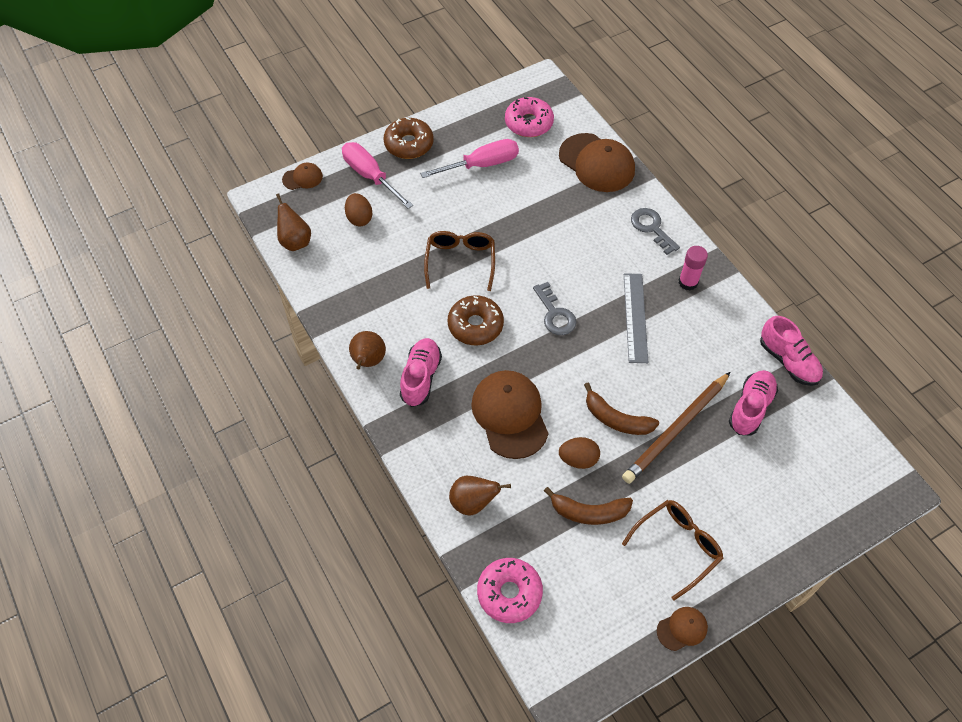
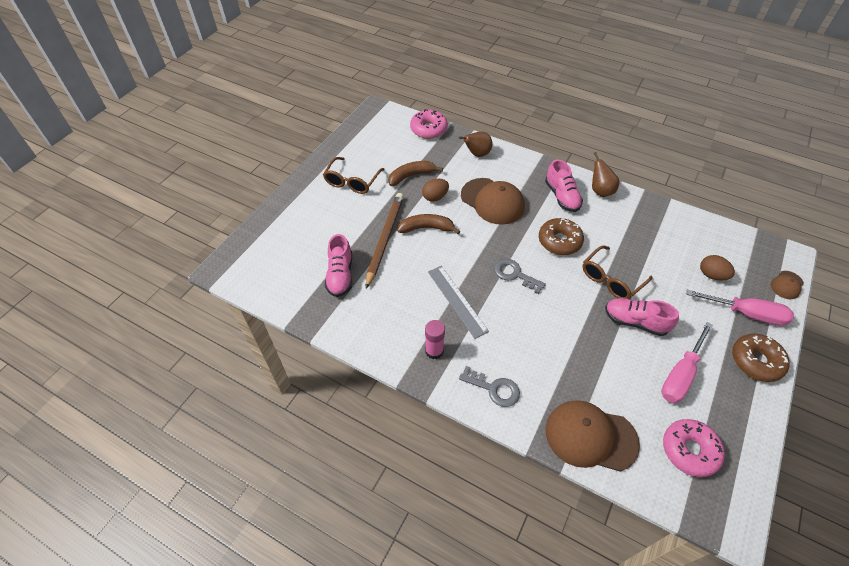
camera: 150 degrees right, 5 degrees down
brown pear [276,193,311,251] -> none
brown glasses [424,231,495,291] -> brown glasses turned 75 degrees clockwise [583,245,653,299]
brown cap [657,607,708,651] -> none
pink shoe [760,316,823,386] -> pink shoe moved to [605,298,679,336]

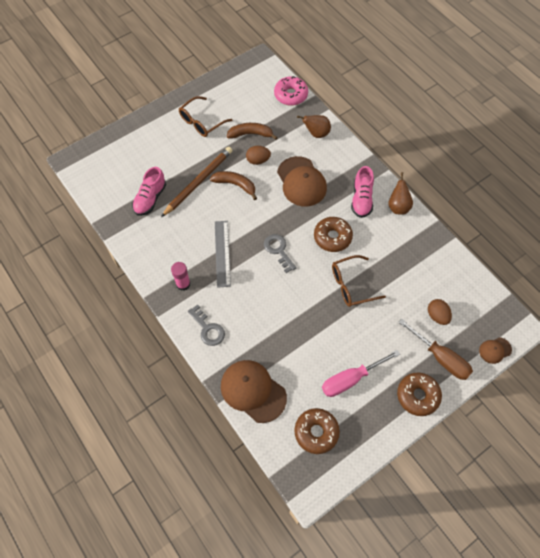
camera: 25 degrees right, 10 degrees up
pink shoe [605,298,679,336] -> none
pink donut [663,419,725,477] -> brown donut [295,408,340,454]
pink screwdriver [687,289,794,326] -> brown screwdriver [398,319,473,380]

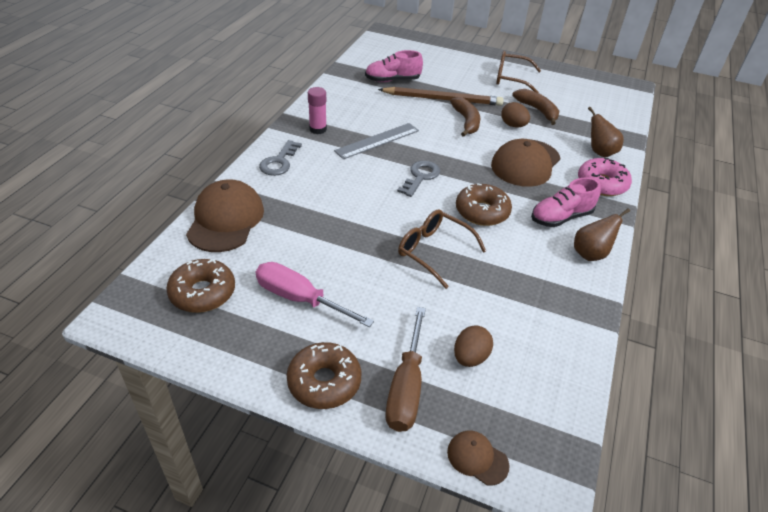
camera: 55 degrees right, 20 degrees down
pink donut [274,76,308,106] -> pink donut moved to [578,158,632,196]

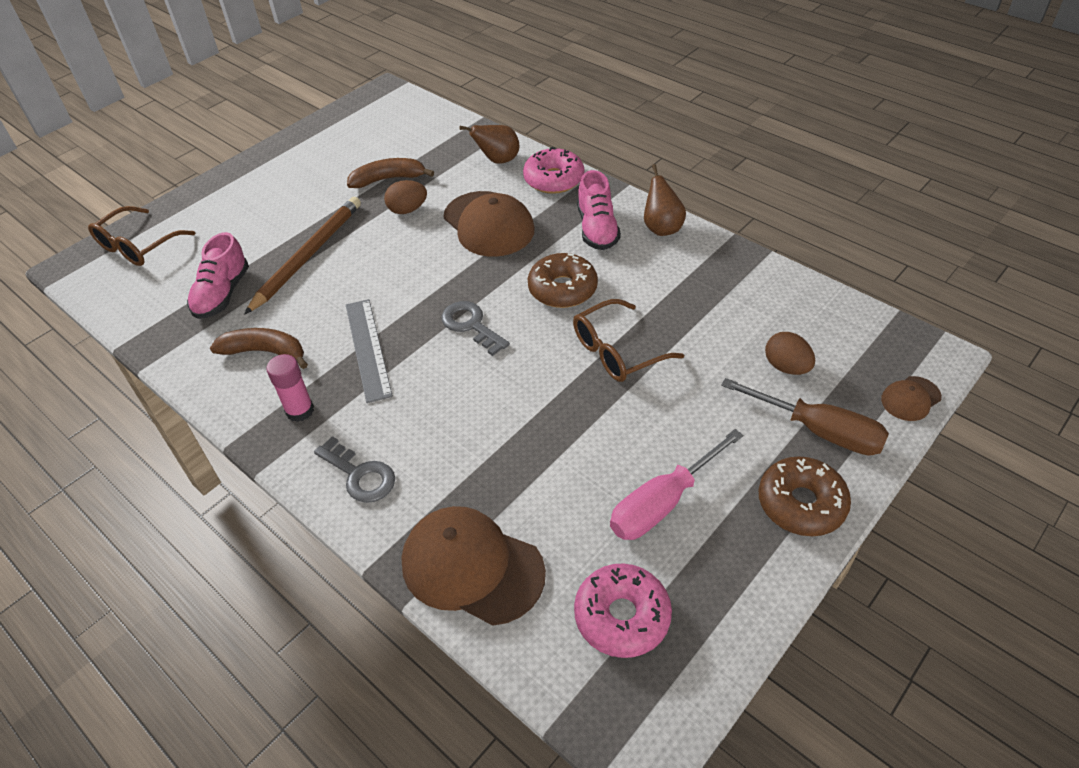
camera: 65 degrees left, 5 degrees up
brown donut [166,259,235,313] -> pink donut [574,563,672,658]
brown banana [450,97,480,137] -> brown banana moved to [210,328,308,369]
brown glasses [496,51,541,93] -> brown glasses moved to [88,206,196,266]

